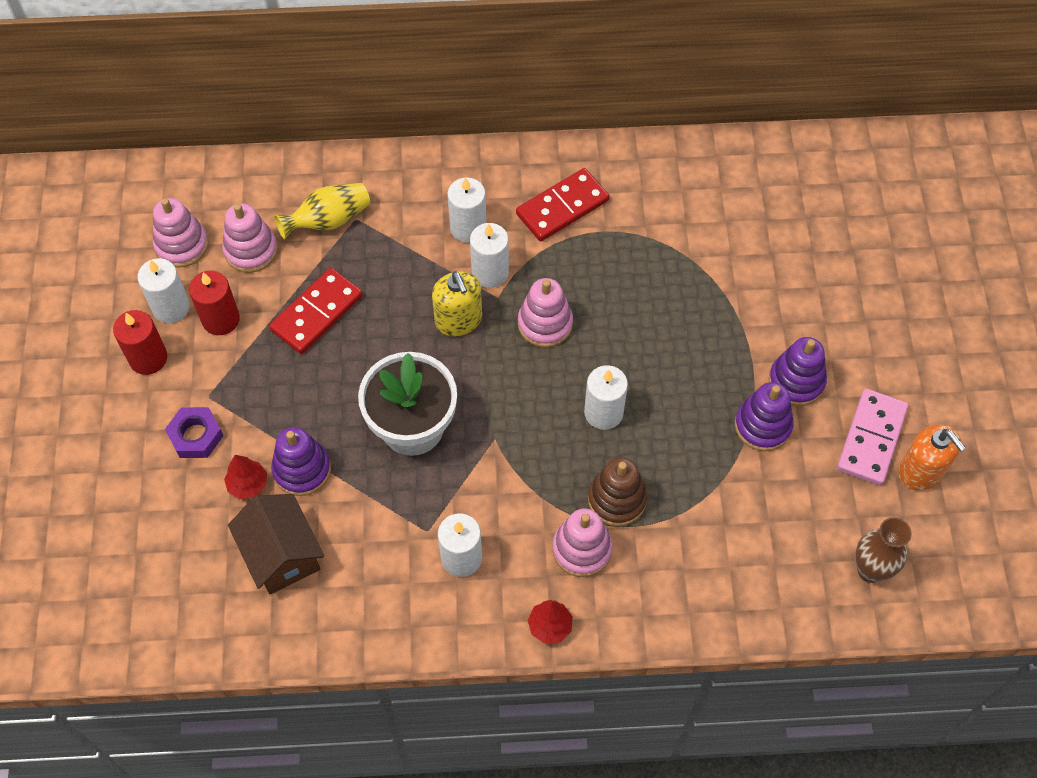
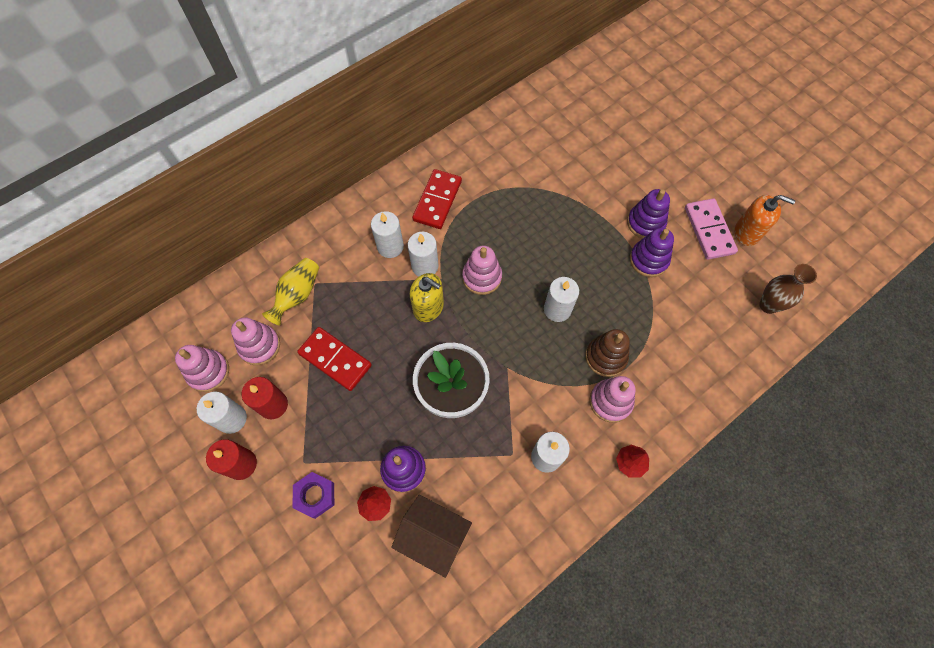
camera: 35 degrees left, 5 degrees up
red domino [269,268,363,354] -> red domino turned 60 degrees counterclockwise [297,327,372,391]

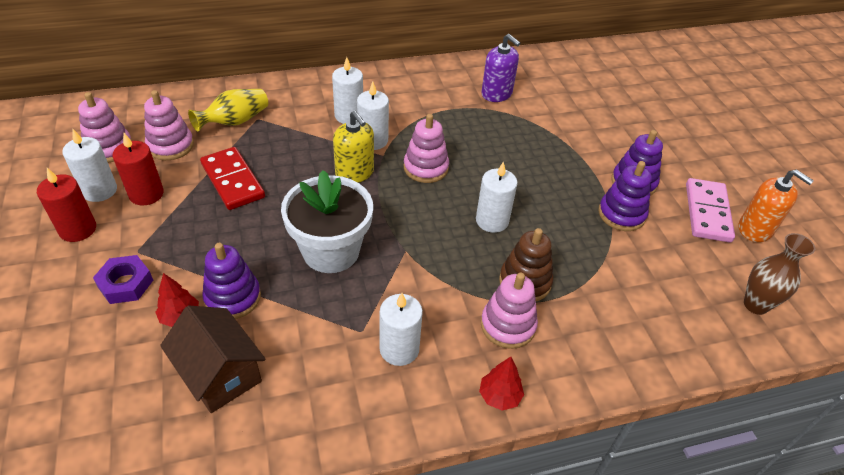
camera: 20 degrees right, 20 degrees down
red domino [412,169,462,229] -> none
none -> purple soap dispenser [481,34,520,102]

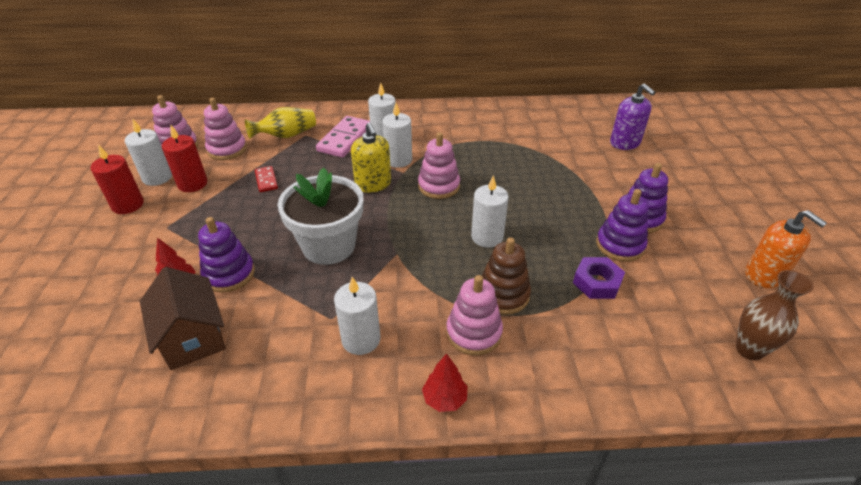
camera: 15 degrees right, 5 degrees down
purple nut [93,255,153,304] -> purple nut moved to [573,257,625,299]
red domino [200,147,265,210] -> red domino [255,166,278,192], size x0.53
purple soap dispenser [481,34,520,102] -> purple soap dispenser moved to [610,84,656,150]
pink domino [686,178,735,242] -> pink domino moved to [316,116,370,158]

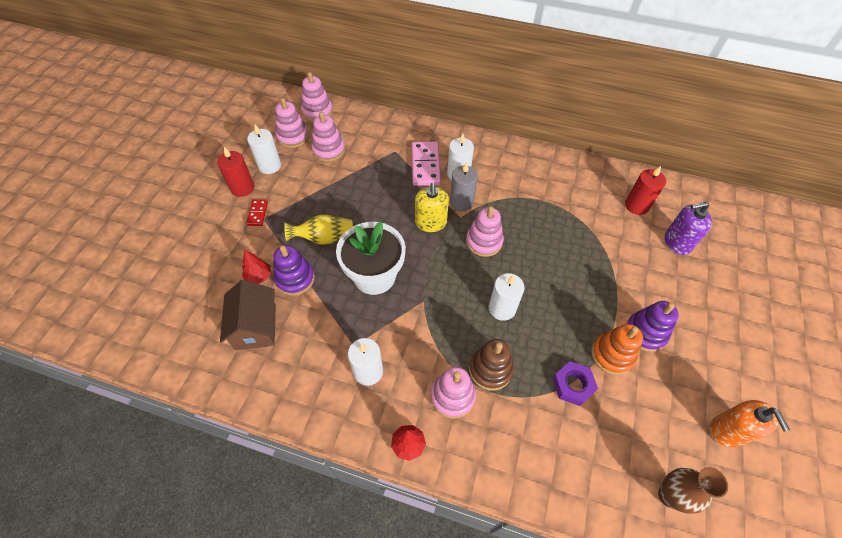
camera: 20 degrees right, 15 degrees up
red candle [162,124,207,192] -> red candle moved to [625,166,666,215]
yellow vase [245,107,316,139] -> yellow vase moved to [284,215,353,245]
red domino [255,166,278,192] -> red domino moved to [246,200,268,226]
pink domino [316,116,370,158] -> pink domino turned 45 degrees counterclockwise [412,142,441,186]
white candle [382,103,412,168] -> grey candle [450,162,478,211]
purple stacking toy [596,189,649,262] -> orange stacking toy [591,324,643,375]
purple soap dispenser [610,84,656,150] -> purple soap dispenser turned 90 degrees clockwise [665,202,712,255]
none -> pink stacking toy [301,72,333,122]

